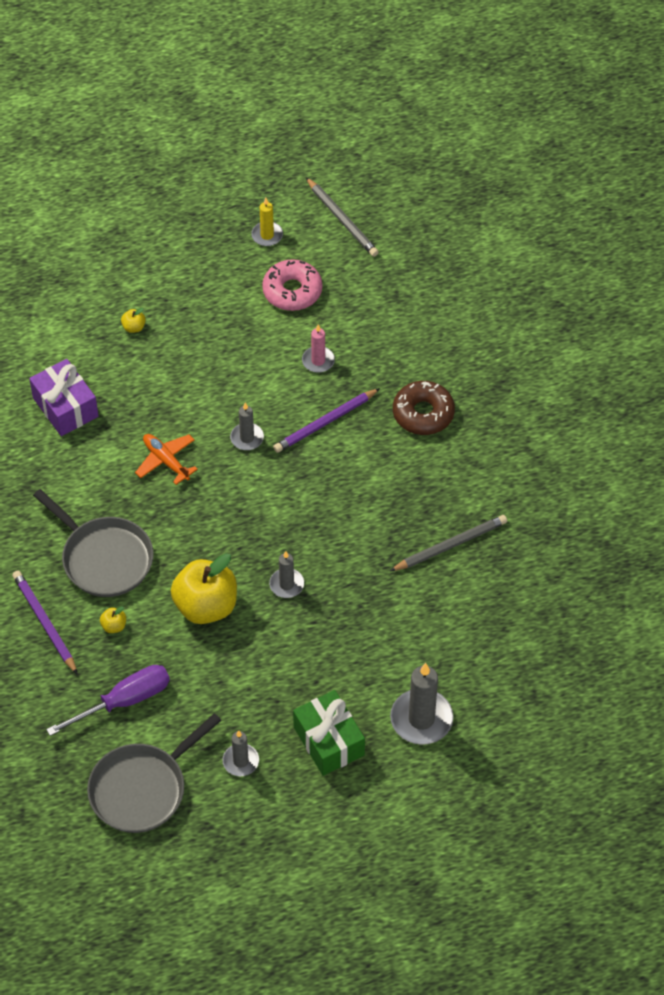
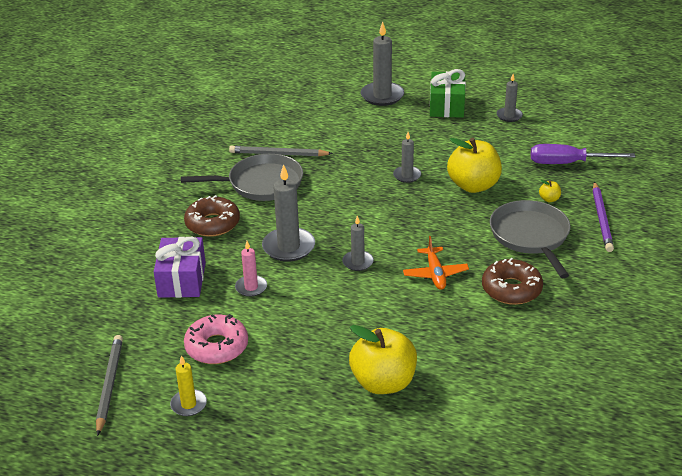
camera: 145 degrees left, 20 degrees down
purple gift [29,359,99,436] -> purple gift moved to [153,237,206,298]
grey pan [87,713,221,833] -> grey pan moved to [181,154,303,201]
yellow apple [121,308,146,333] -> yellow apple [349,325,417,394], size x2.50
purple pencil [273,388,380,453] -> grey candle [262,164,315,262]
none -> brown donut [482,258,543,305]

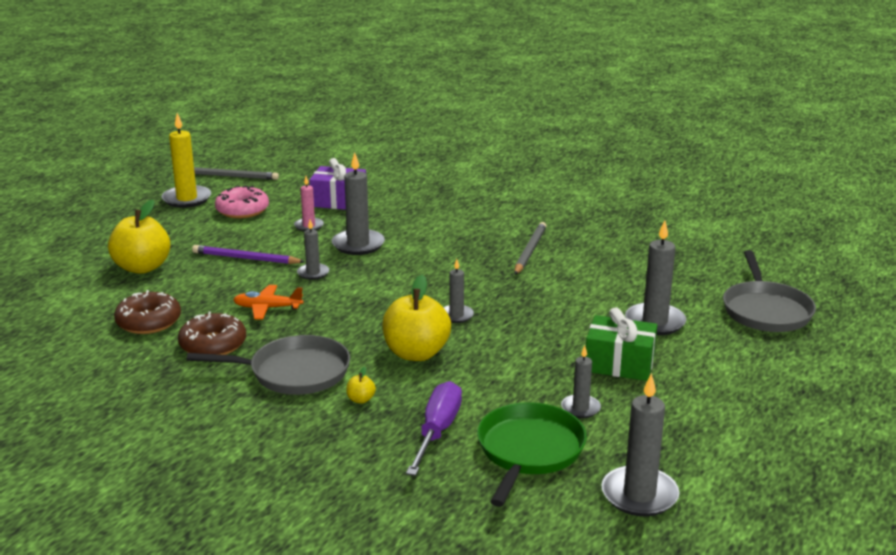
camera: 100 degrees right, 10 degrees down
yellow candle [170,355,207,416] -> yellow candle [162,113,211,208], size x1.73
grey pan [181,154,303,201] -> grey pan moved to [723,250,816,332]
brown donut [184,195,240,237] -> brown donut moved to [114,290,181,334]
purple pencil [593,182,614,252] -> purple pencil moved to [192,245,305,264]
none -> green pan [477,402,587,507]
none -> grey candle [601,373,680,516]

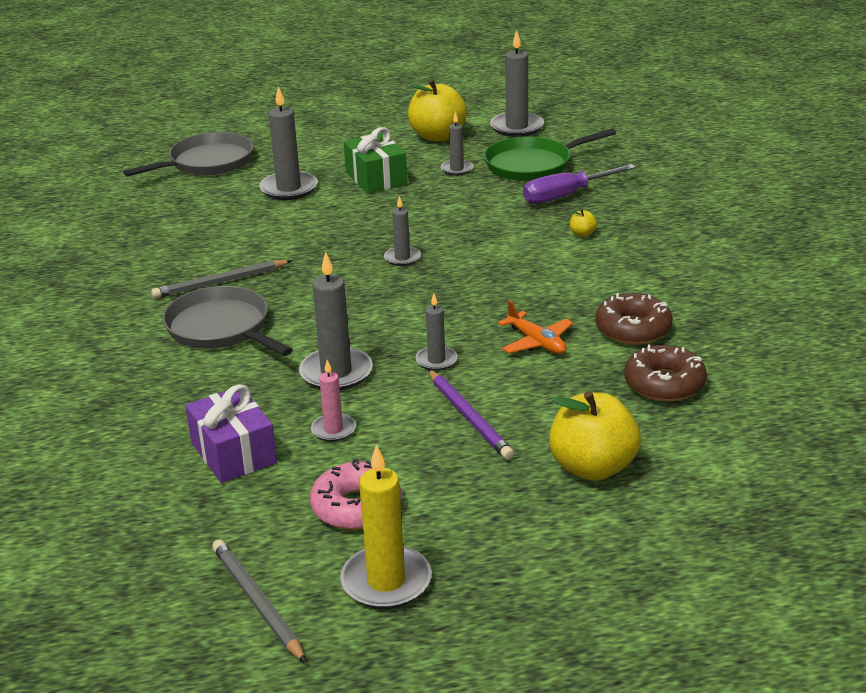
camera: 130 degrees left, 5 degrees up
grey pan [187,335,350,395] -> grey pan moved to [162,286,293,356]
yellow apple [382,275,451,361] -> yellow apple moved to [408,79,467,142]

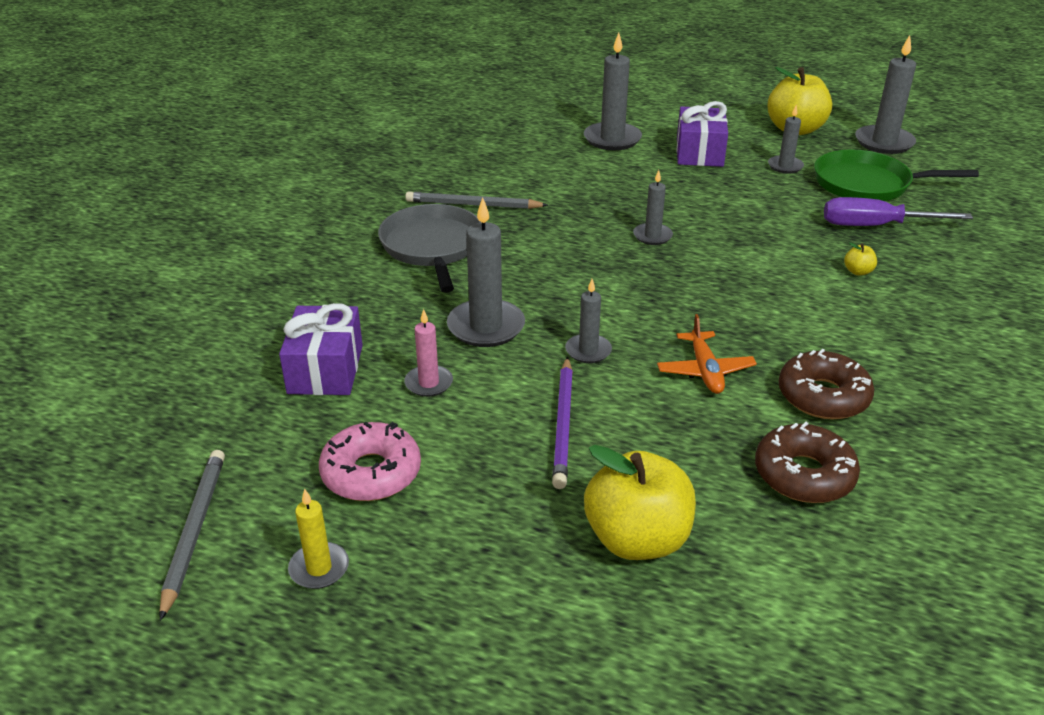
camera: 30 degrees right, 5 degrees up
grey pan [123,132,253,177] -> none
yellow candle [340,444,432,609] -> yellow candle [288,488,349,589], size x0.58
green gift [344,127,407,194] -> purple gift [677,101,728,167]

